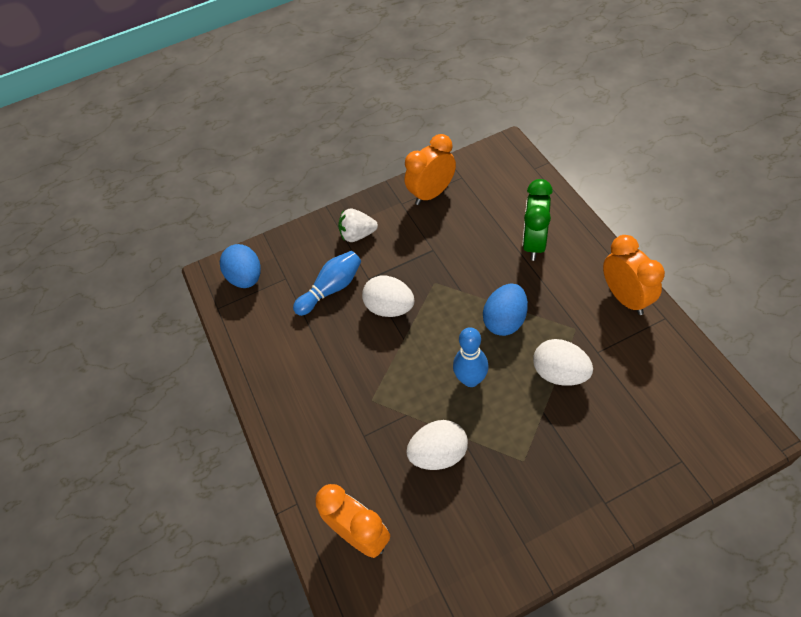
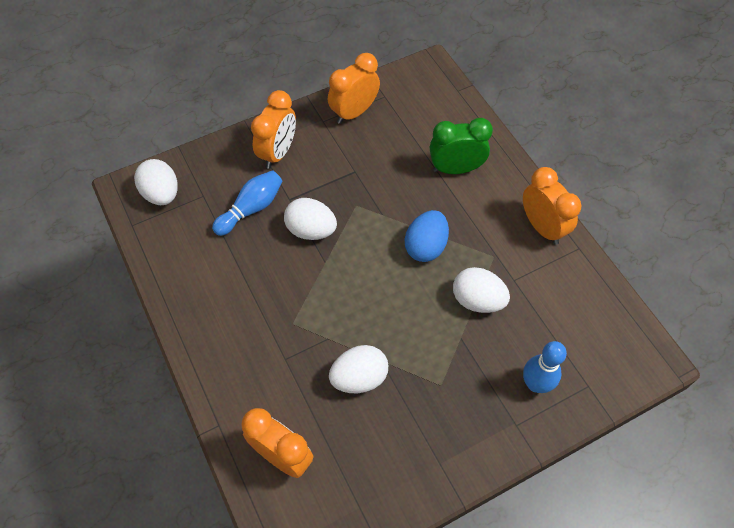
camera: 10 degrees left, 5 degrees up
blue egg [220,244,261,288] -> white egg [134,159,178,205]
white strawberry [338,209,378,242] -> orange clock [251,90,296,169]
blue bowling pin [453,327,489,387] -> blue bowling pin moved to [523,341,567,393]
green clock [522,179,553,261] -> green clock turned 75 degrees clockwise [430,118,493,174]

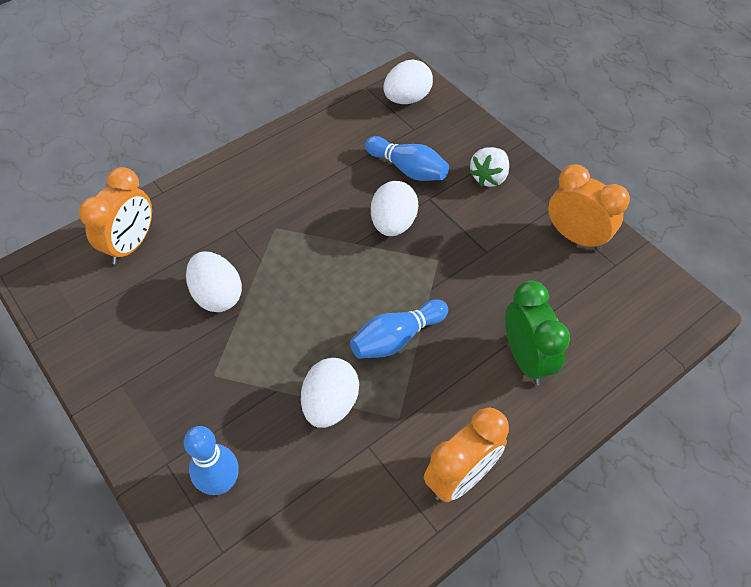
camera: 80 degrees right, 5 degrees down
orange clock [251,90,296,169] -> white strawberry [469,147,509,187]
blue egg [405,210,449,262] -> blue bowling pin [350,300,448,359]

